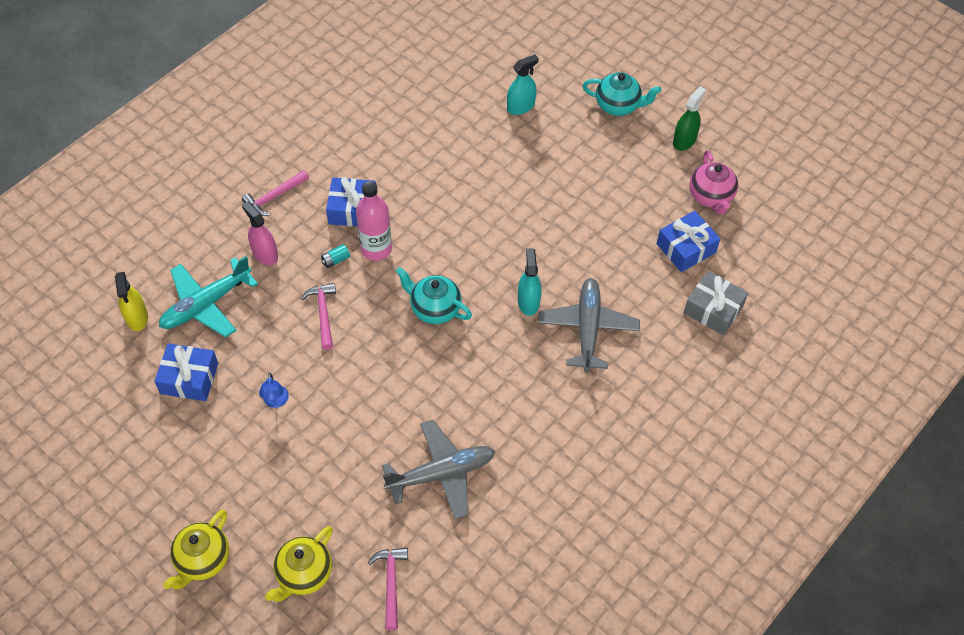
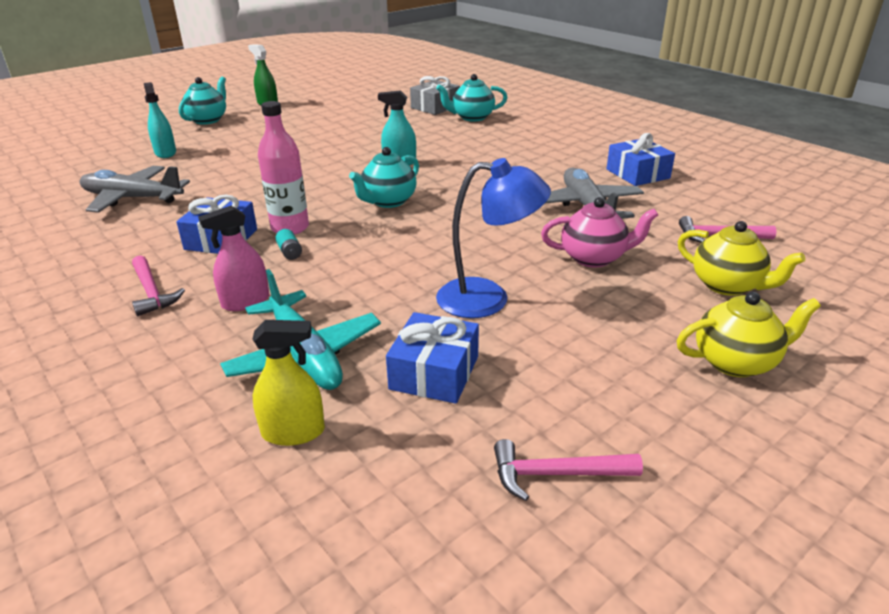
camera: 80 degrees left, 25 degrees down
yellow teapot [163,510,229,590] -> yellow teapot turned 45 degrees counterclockwise [677,291,821,377]
blue lamp [259,373,289,408] -> blue lamp [436,158,551,318], size x2.08
pink hammer [301,283,336,350] -> pink hammer moved to [494,439,643,501]
grey plane [538,278,640,372] -> grey plane moved to [79,166,190,213]
blue gift [657,211,720,272] -> blue gift moved to [606,133,675,186]
pink teapot [689,150,738,215] -> pink teapot moved to [541,197,658,268]
none -> turquoise teapot [436,74,508,122]

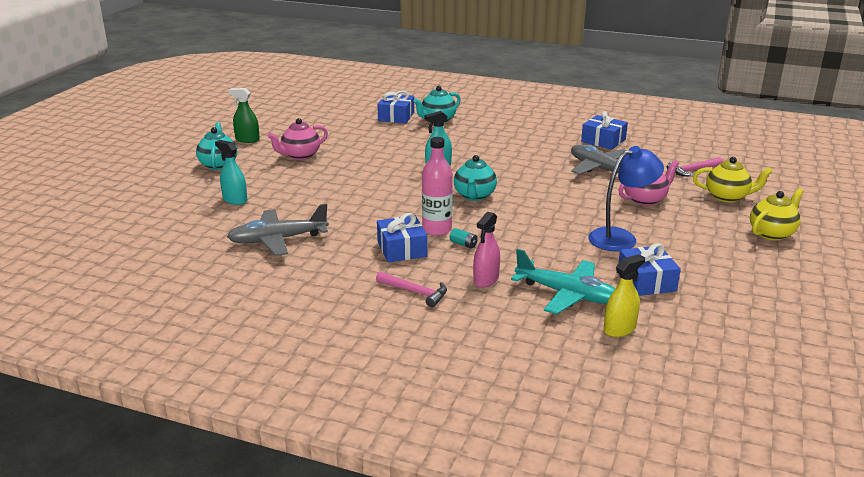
camera: 30 degrees left, 5 degrees down
grey gift [410,76,460,115] -> blue gift [377,90,414,123]
pink hammer [494,439,643,501] -> none
none -> pink teapot [267,118,328,160]

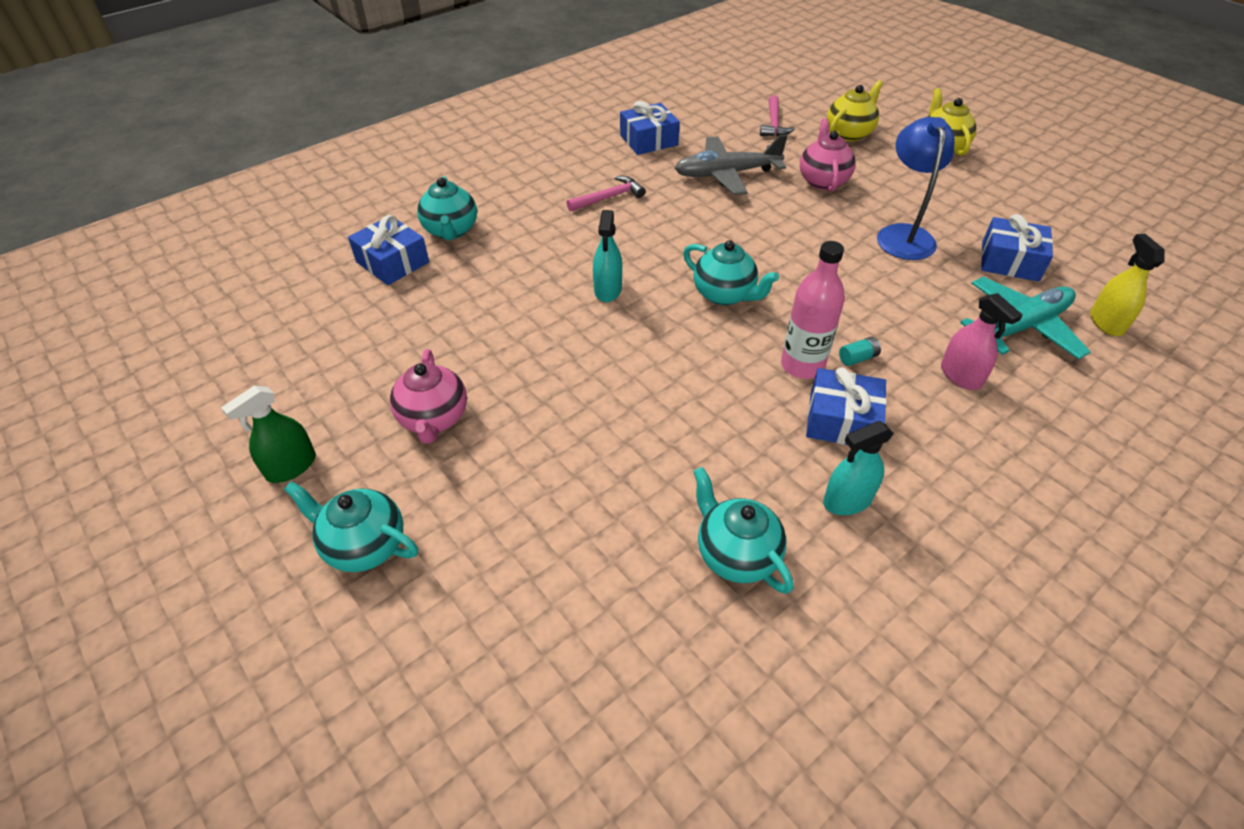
camera: 60 degrees left, 20 degrees up
turquoise spray bottle [215,140,247,205] -> turquoise spray bottle moved to [823,421,894,515]
grey plane [227,204,329,256] -> turquoise teapot [693,467,794,594]
pink hammer [376,272,447,307] -> pink hammer moved to [566,176,646,212]

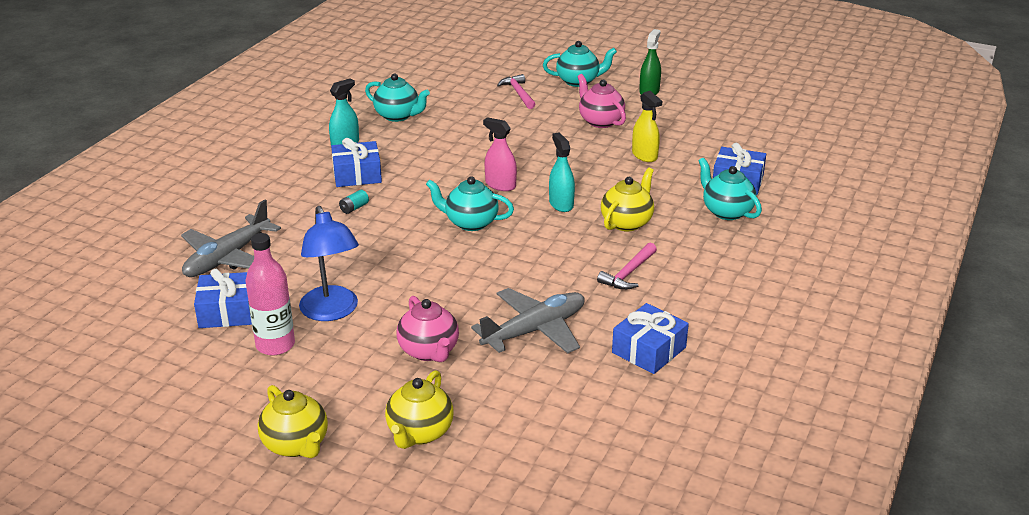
camera: 155 degrees right, 15 degrees down
pink hammer [760,95,795,137] -> pink hammer moved to [497,74,535,109]
pink bottle [781,241,845,379] -> pink bottle moved to [246,233,295,355]
pink spray bottle [941,293,1023,390] -> pink spray bottle moved to [483,117,517,191]
turquoise plane [960,277,1091,360] -> grey plane [181,199,281,277]
yellow spray bottle [1090,234,1165,336] -> yellow spray bottle moved to [632,91,662,162]
none -> yellow teapot [601,168,654,231]

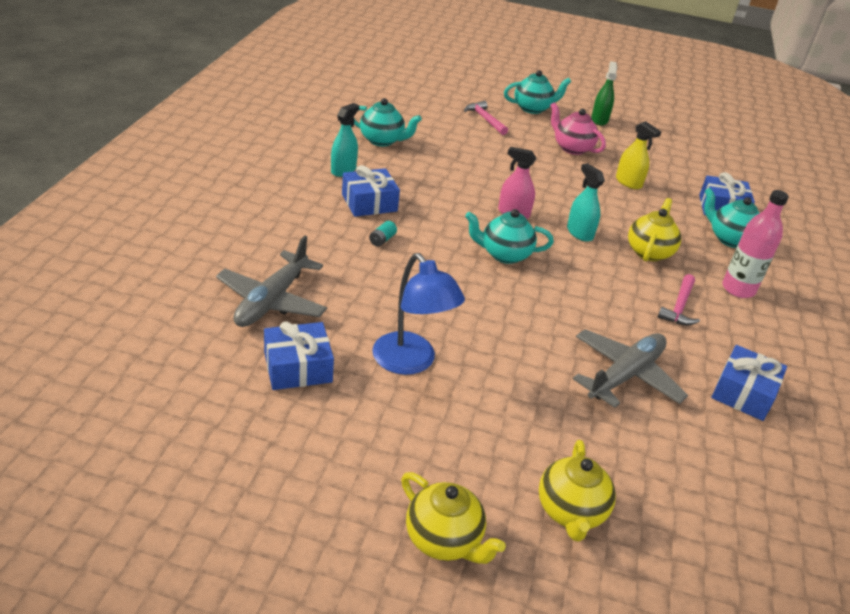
camera: 15 degrees left, 5 degrees up
pink bottle [246,233,295,355] -> pink bottle moved to [722,190,789,298]
pink teapot [397,296,459,362] -> none

